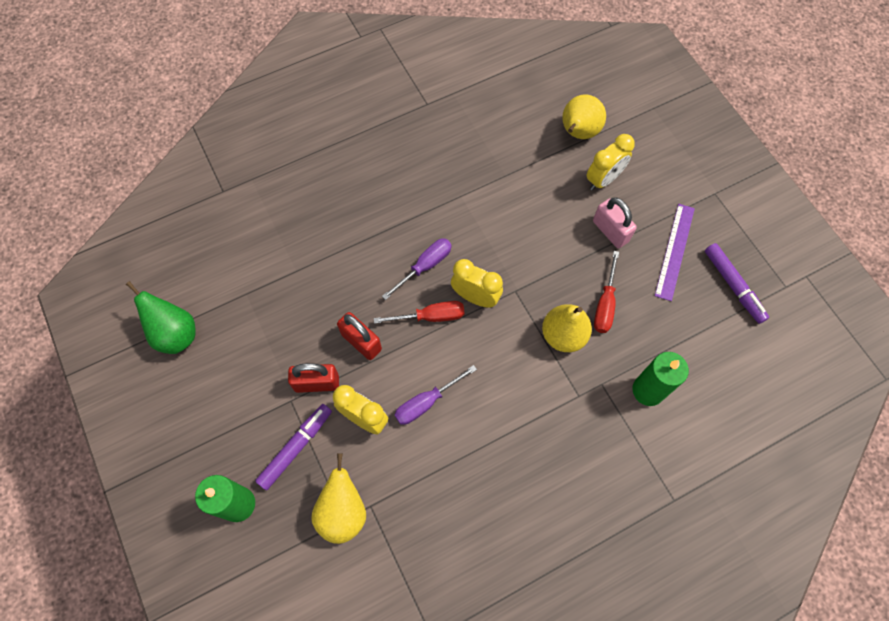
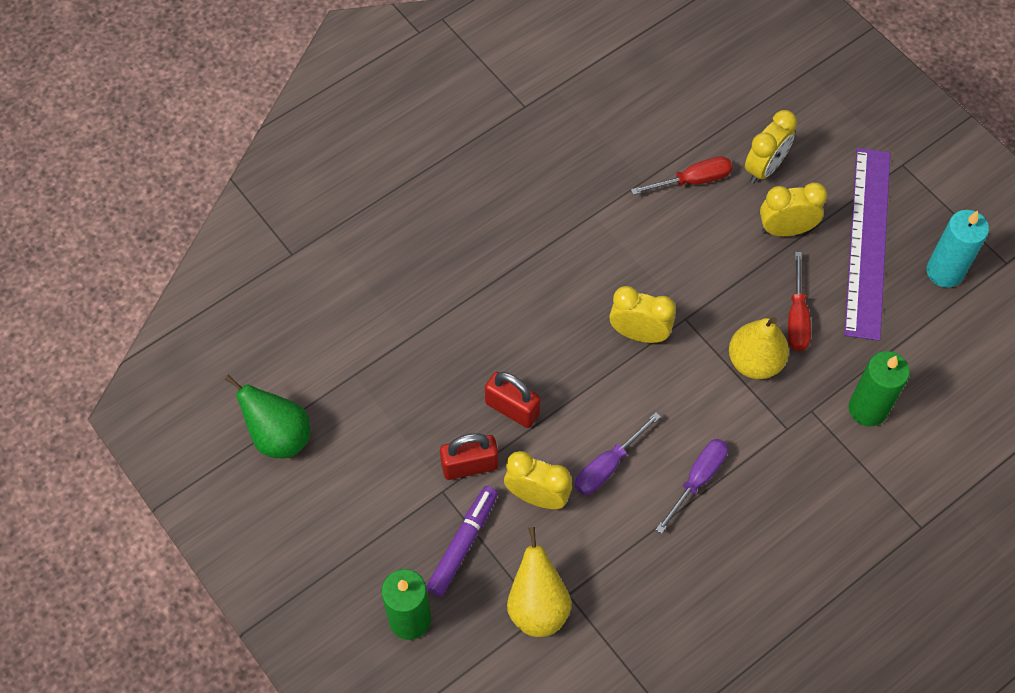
camera: 10 degrees left, 5 degrees down
red screwdriver [374,301,464,324] -> red screwdriver moved to [631,156,732,195]
purple screwdriver [382,238,452,300] -> purple screwdriver moved to [656,439,728,534]
yellow pear [562,95,606,139] -> none
pink padlock [593,197,637,248] -> yellow clock [760,183,827,236]
purple ruler [655,204,695,301] -> purple ruler [844,148,890,341], size x1.63
purple marker [705,243,769,324] -> turquoise candle [926,210,989,288]

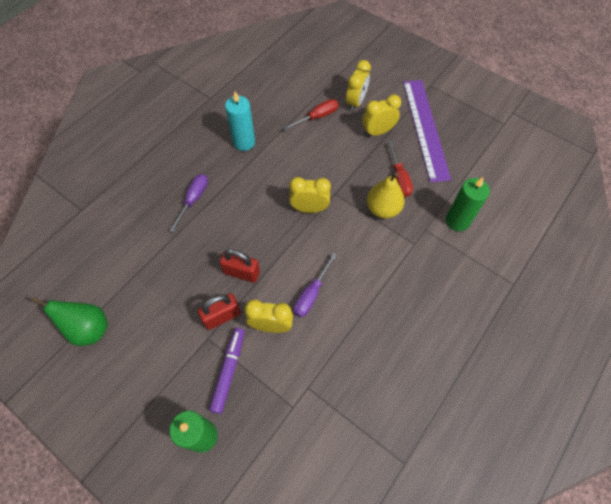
camera: 15 degrees left, 0 degrees up
yellow pear [507,527,572,637] -> none
purple screwdriver [656,439,728,534] -> purple screwdriver moved to [169,174,208,232]
turquoise candle [926,210,989,288] -> turquoise candle moved to [225,91,255,151]

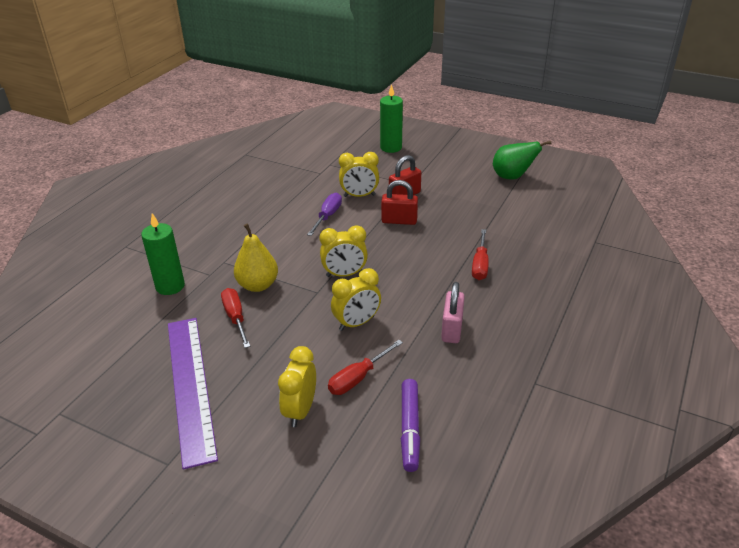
camera: 170 degrees right, 25 degrees down
purple screwdriver [169,174,208,232] -> red screwdriver [472,229,489,280]
purple marker [209,328,245,414] -> purple marker moved to [401,379,420,472]
turquoise candle [225,91,255,151] -> pink padlock [441,282,465,343]
yellow clock [362,94,401,137] -> yellow clock moved to [331,268,381,331]

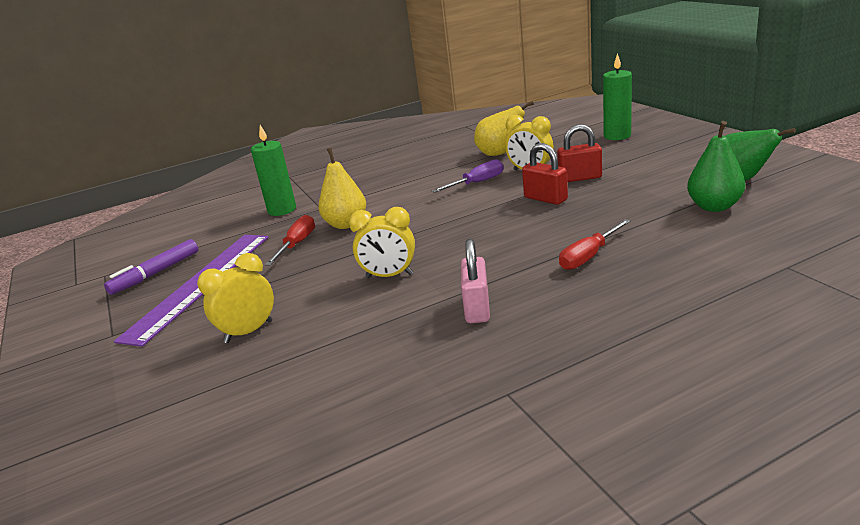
camera: 40 degrees right, 10 degrees down
yellow clock [320,225,368,277] -> none
red screwdriver [328,340,403,395] -> none
purple marker [401,379,420,472] -> purple marker moved to [104,239,198,295]
pink padlock [441,282,465,343] -> pink padlock turned 45 degrees counterclockwise [461,239,490,323]
none -> yellow pear [474,101,534,156]
none -> green pear [687,121,745,212]

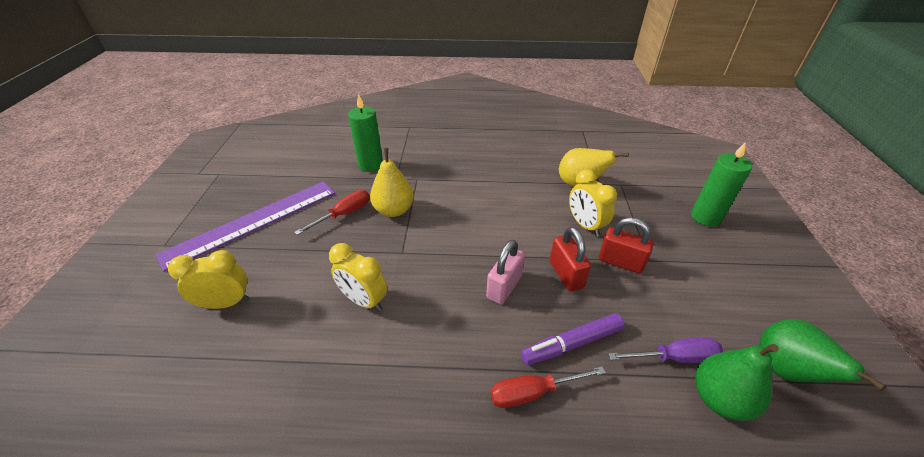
camera: 25 degrees right, 15 degrees up
purple marker [104,239,198,295] -> purple marker moved to [521,313,624,365]
purple screwdriver [432,159,504,193] -> purple screwdriver moved to [608,337,723,363]
pink padlock [461,239,490,323] -> pink padlock moved to [486,239,525,304]

